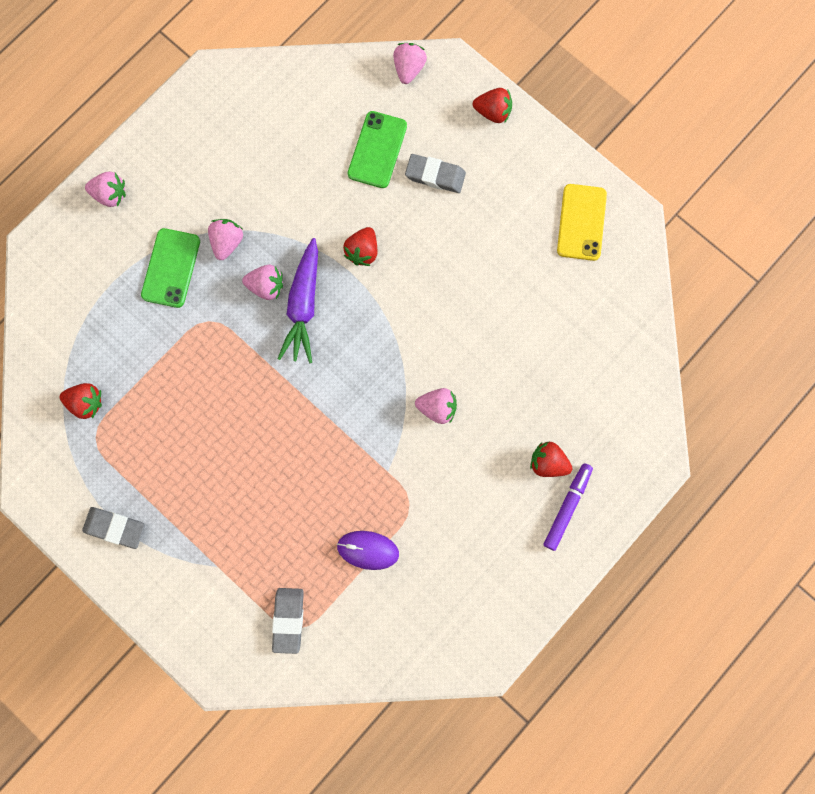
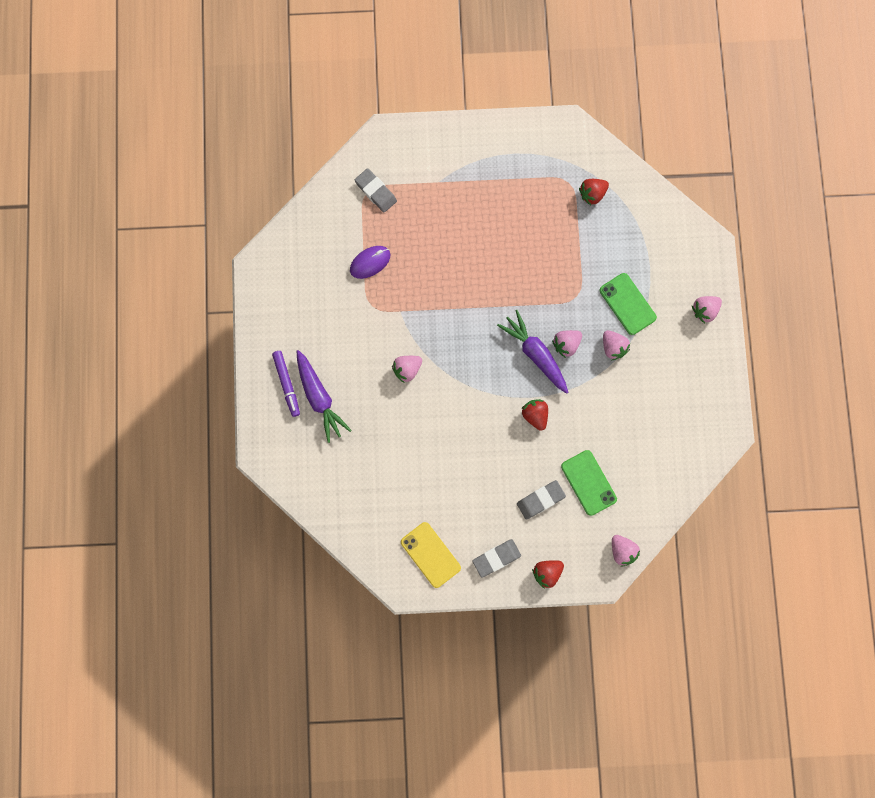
camera: 135 degrees right, 0 degrees up
grey eraser [82,507,145,549] -> grey eraser moved to [473,539,521,577]
red strawberry [530,442,572,477] -> purple carrot [297,350,352,443]

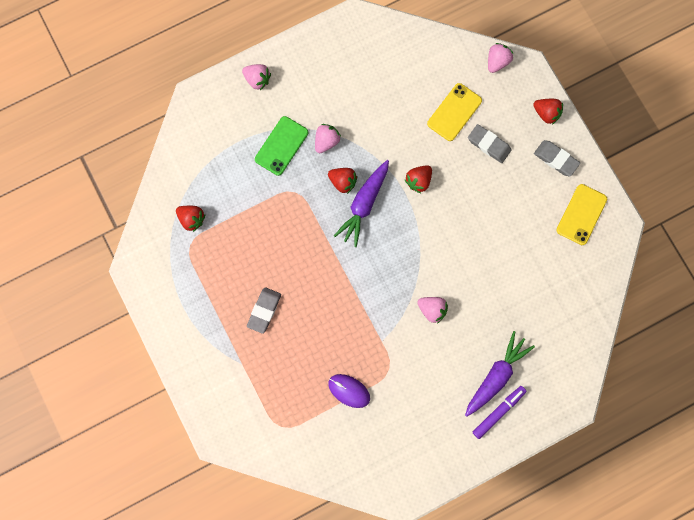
camera: 115 degrees left, 0 degrees up
grey eraser [355,168,397,212] -> grey eraser moved to [247,287,281,334]
pink strawberry [552,330,582,358] -> red strawberry [328,168,358,194]
green phone [561,450,617,516] -> yellow phone [427,83,482,141]

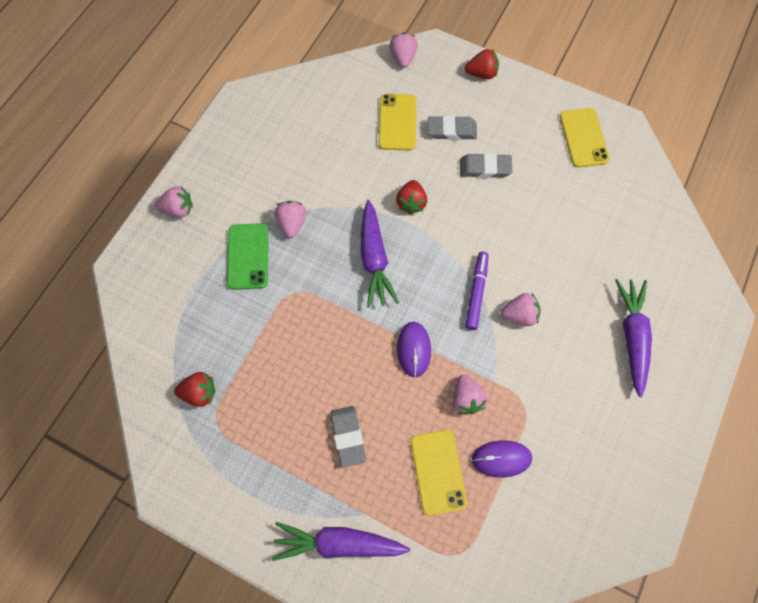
camera: 35 degrees left, 10 degrees down
red strawberry [328,168,358,194] -> none
purple marker [472,386,526,439] -> purple marker moved to [465,252,489,330]
grey eraser [534,140,580,176] -> grey eraser moved to [460,153,512,178]
none -> purple carrot [272,522,410,561]
none -> purple mouse [397,322,431,377]
none -> yellow phone [411,430,467,516]
none -> pink strawberry [453,375,487,414]

